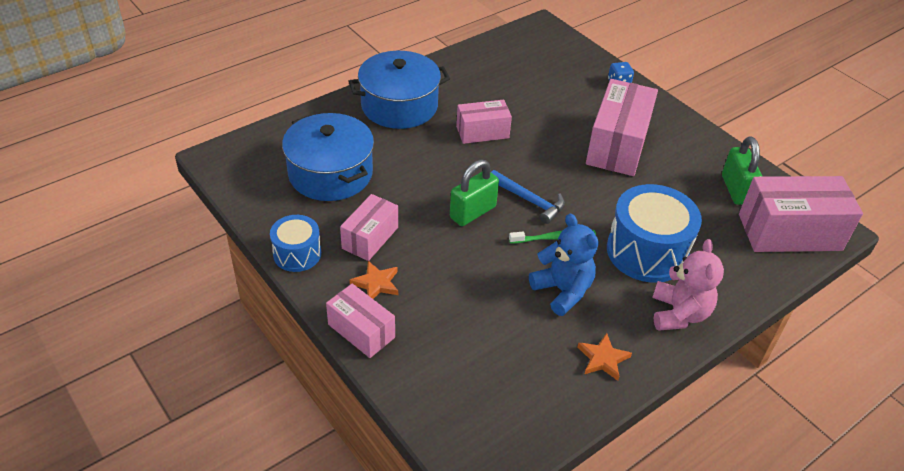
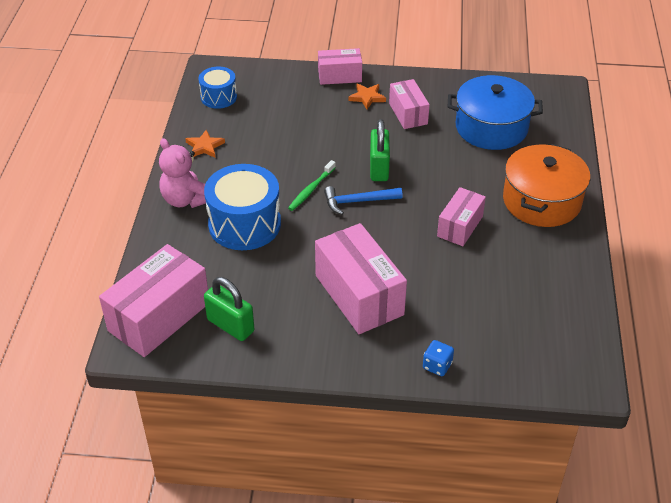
camera: 135 degrees right, 0 degrees up
blue drum [270,215,321,272] -> blue drum moved to [198,67,237,109]
blue pot [348,51,450,129] -> orange pot [503,144,590,227]
blue teddy bear [529,214,599,316] -> none

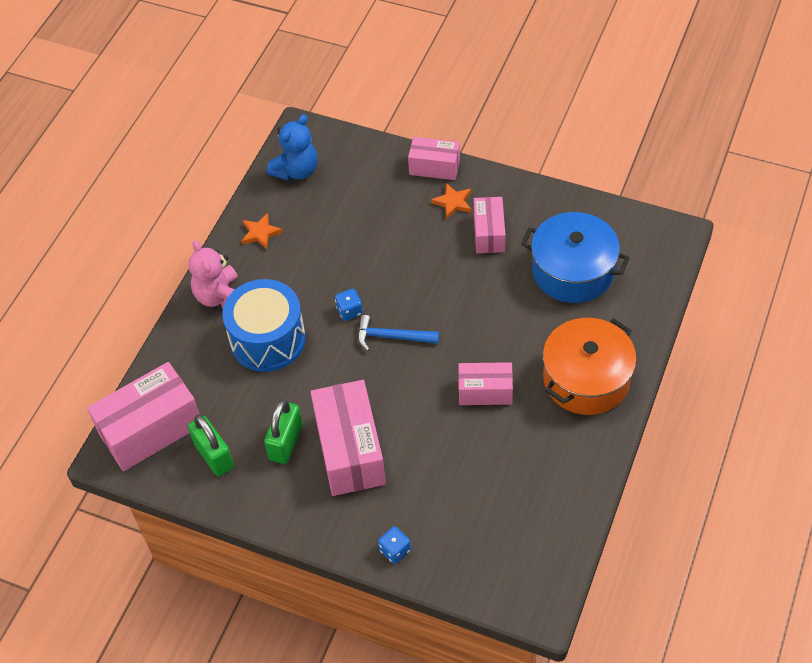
camera: 20 degrees right, 10 degrees up
blue drum [198,67,237,109] -> blue teddy bear [267,114,318,181]
green toothbrush [288,160,336,211] -> blue dice [335,289,363,321]
green padlock [370,119,390,181] -> green padlock moved to [264,399,303,464]
pink box [437,187,486,246] -> pink box turned 45 degrees clockwise [458,362,513,405]

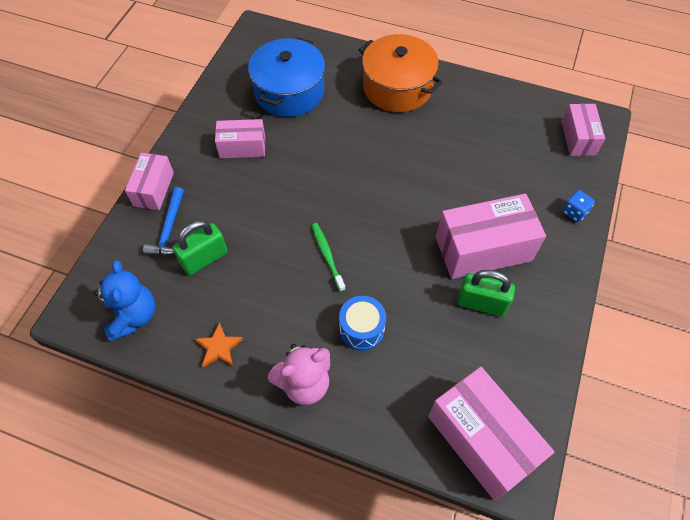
camera: 95 degrees left, 5 degrees up
green padlock [188,415,234,476] -> green padlock moved to [173,220,228,275]
blue drum [222,279,306,372] -> blue drum [339,296,386,350], size x0.57
blue teddy bear [267,114,318,181] -> blue teddy bear turned 45 degrees clockwise [94,260,155,341]
blue dice [335,289,363,321] -> green toothbrush [311,223,346,292]
blue hammer [357,315,439,351] -> blue hammer moved to [143,187,184,255]
orange star [431,183,471,219] -> none
pink box [458,362,513,405] -> pink box moved to [562,104,605,156]

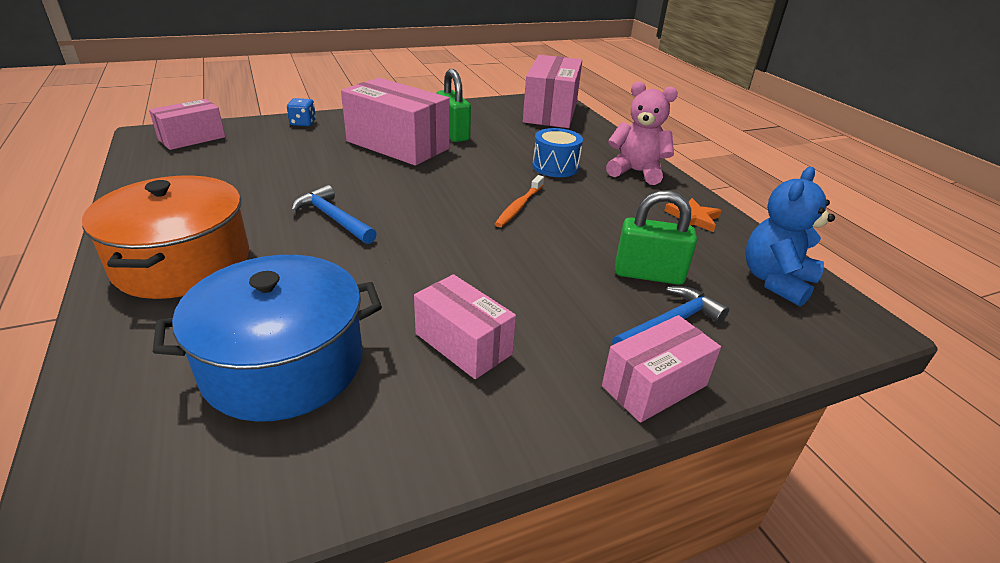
camera: 135 degrees left, 25 degrees down
green toothbrush [311,223,346,292] -> orange toothbrush [495,175,544,227]
none -> blue hammer [291,185,377,244]

